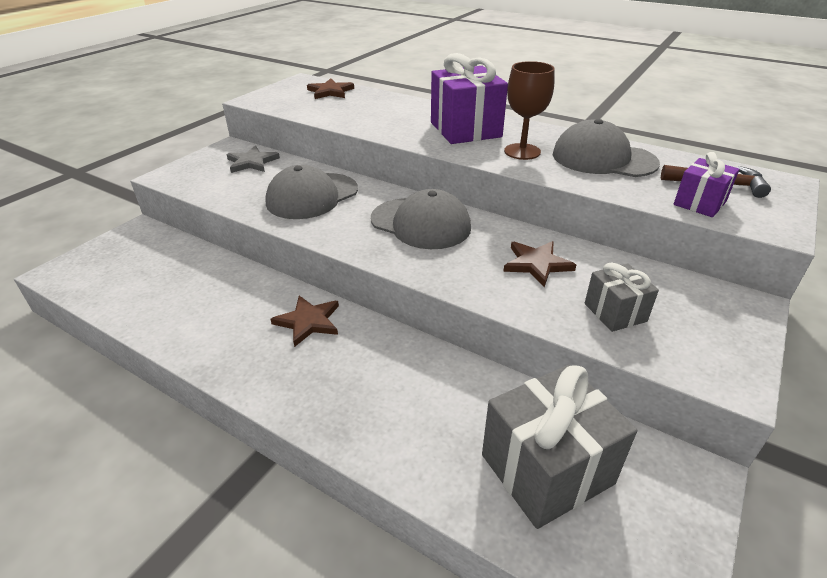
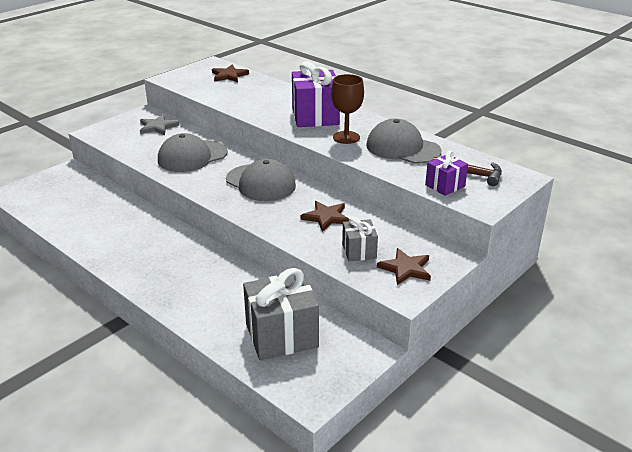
camera: 10 degrees right, 5 degrees down
brown star [271,296,339,347] -> brown star moved to [377,248,431,285]

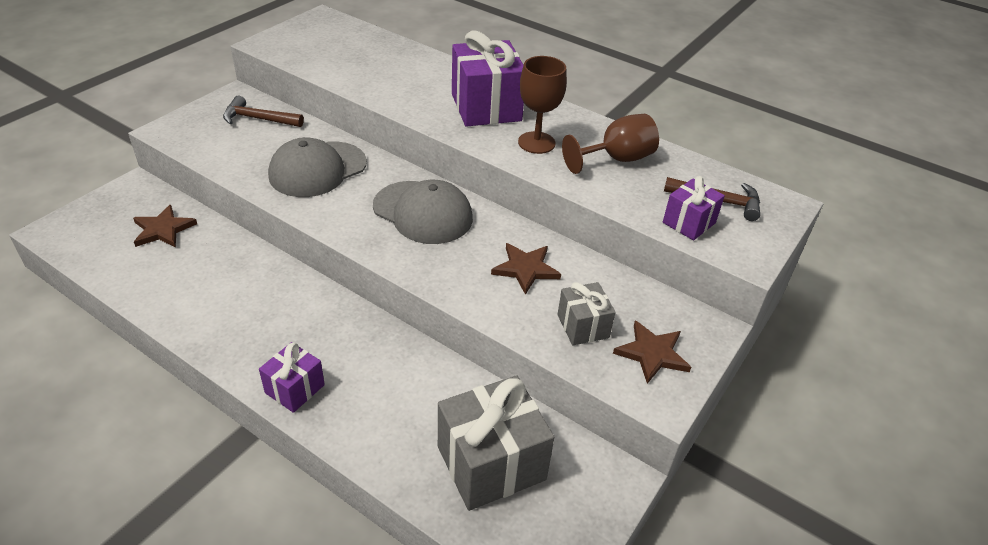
camera: 10 degrees left, 10 degrees up
grey star [140,114,179,135] -> brown hammer [223,96,304,127]
brown star [212,64,249,82] -> brown star moved to [133,205,197,248]
grey cap [366,119,442,164] -> brown goblet [562,114,659,174]
none -> purple gift [259,342,325,413]

